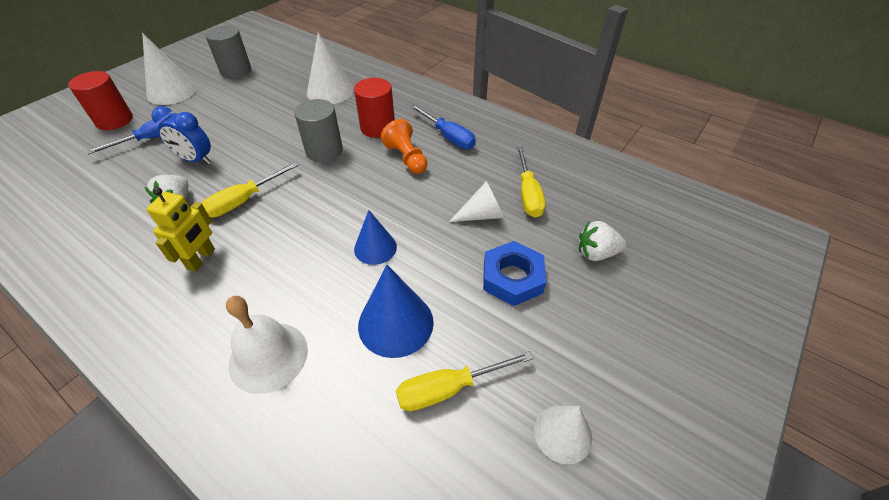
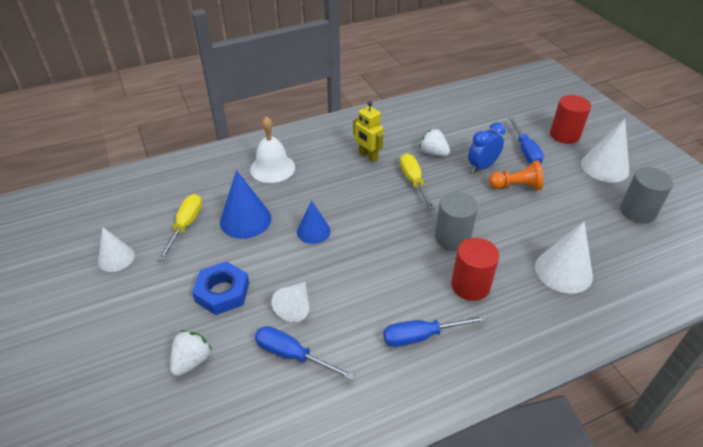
camera: 120 degrees right, 5 degrees down
orange pawn [381,119,428,174] -> orange pawn moved to [489,161,543,191]
yellow screwdriver [517,146,545,218] -> blue screwdriver [255,326,355,380]

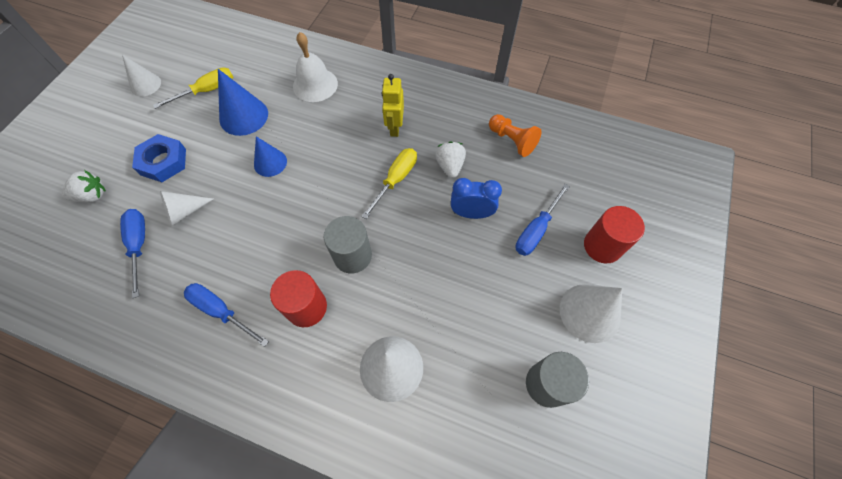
camera: 45 degrees right, 20 degrees up
orange pawn [489,161,543,191] -> orange pawn moved to [489,114,542,157]

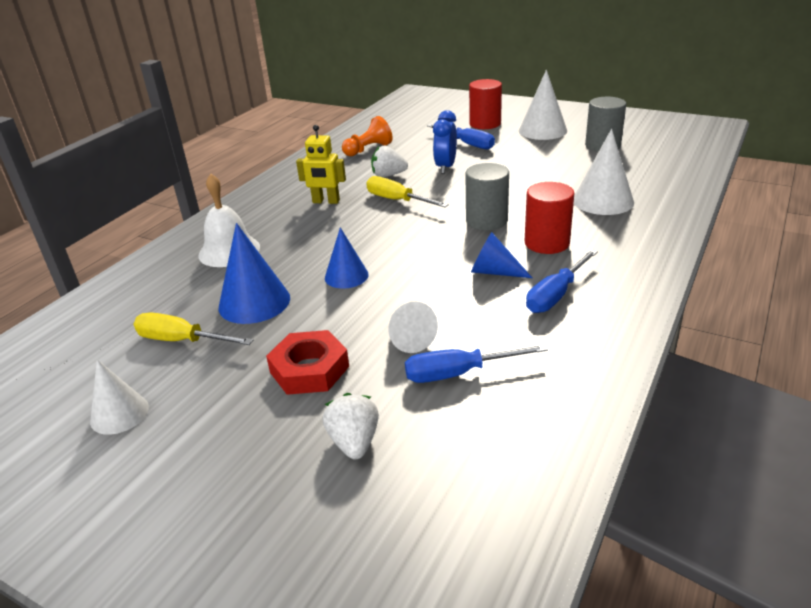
camera: 80 degrees left, 30 degrees down
blue nut [132,134,186,182] -> red nut [266,330,349,395]
yellow screwdriver [153,67,233,109] -> yellow screwdriver turned 45 degrees counterclockwise [134,313,253,345]
none -> blue cone [471,232,532,278]

